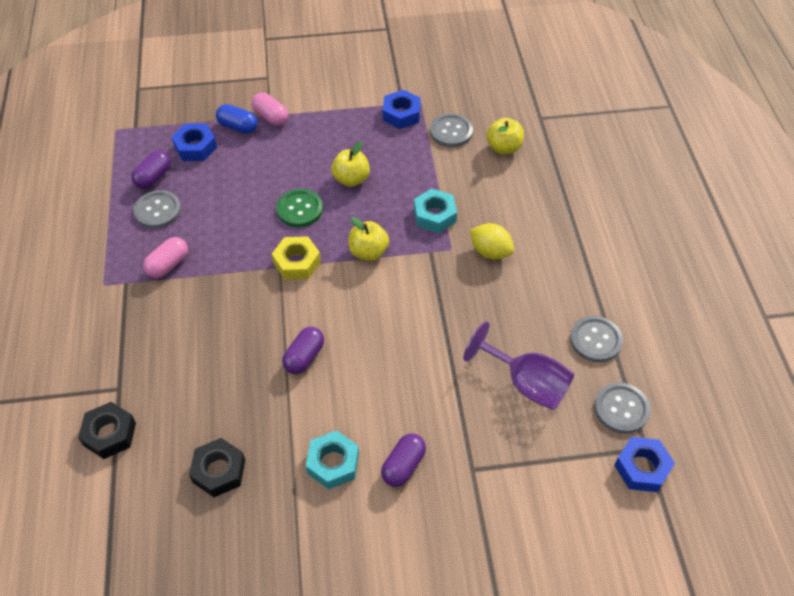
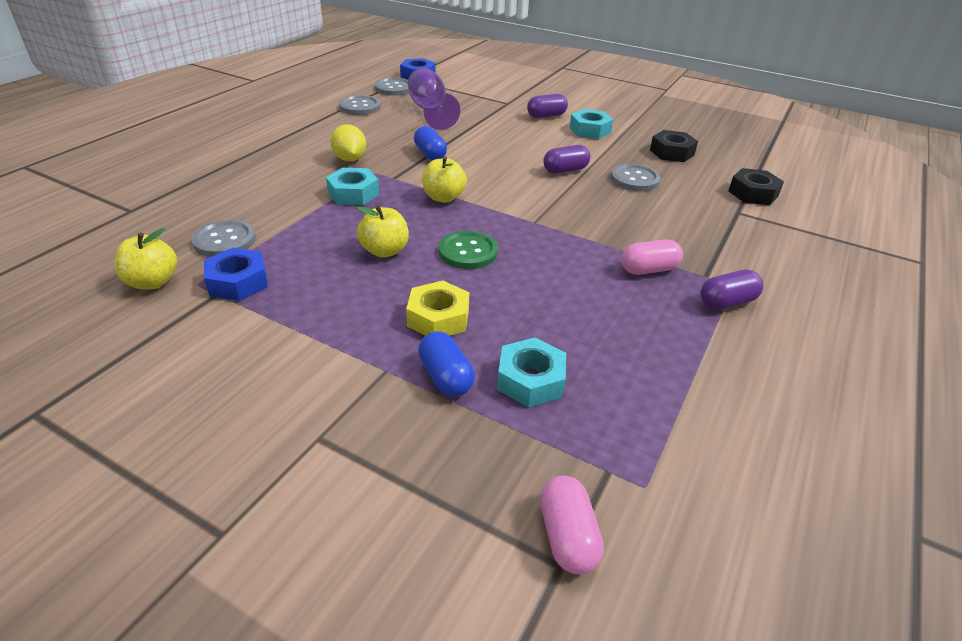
camera: 145 degrees left, 15 degrees down
purple capsule [131,150,171,189] -> purple capsule moved to [700,269,763,310]
grey button [133,190,181,229] -> grey button moved to [610,164,661,191]
blue nut [172,124,217,161] -> turquoise nut [497,337,566,408]
pink capsule [252,93,288,126] -> pink capsule moved to [540,476,604,574]
yellow nut [272,236,321,280] -> yellow nut moved to [406,280,469,336]
yellow apple [487,118,524,154] -> yellow apple moved to [115,228,177,289]
none -> blue capsule [414,126,447,160]

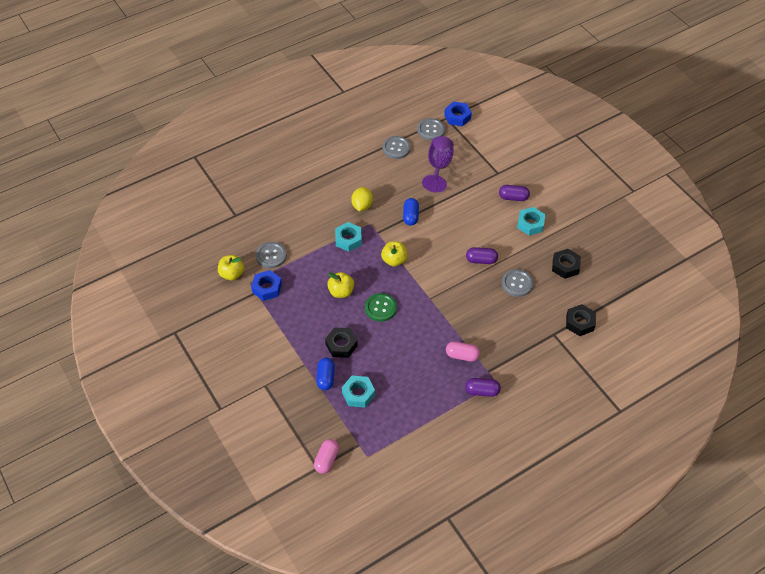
camera: 30 degrees right, 15 degrees up
yellow nut [406,280,469,336] -> black nut [325,328,358,358]

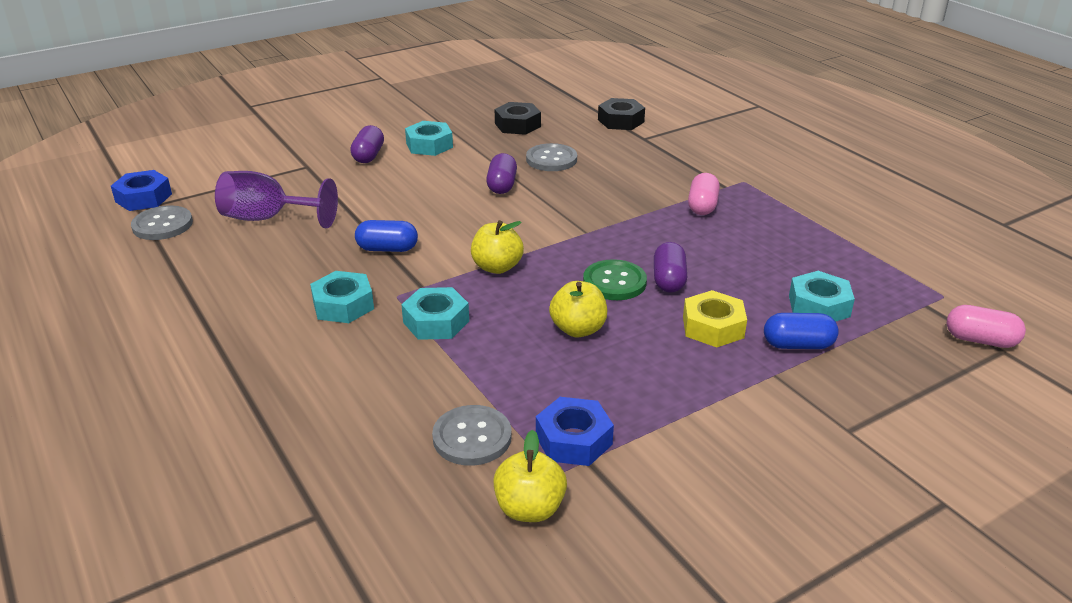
camera: 90 degrees left, 20 degrees down
black nut [325,328,358,358] -> yellow nut [683,290,747,348]
yellow lemon [351,187,373,211] -> turquoise nut [310,271,374,323]
grey button [382,136,411,159] -> none
purple capsule [465,378,501,397] -> purple capsule moved to [654,242,687,293]

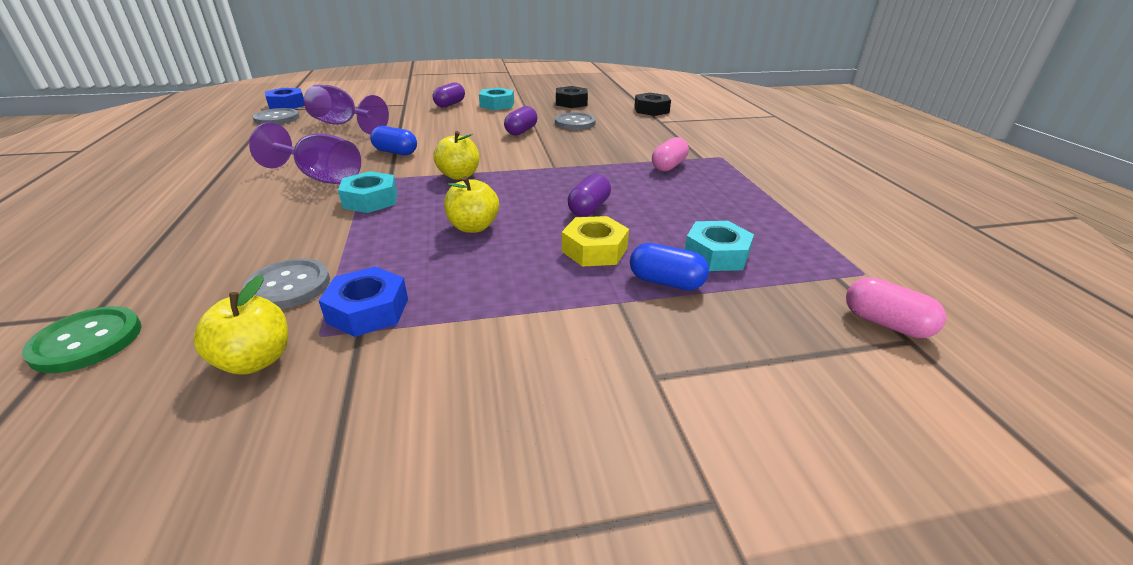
camera: 20 degrees right, 0 degrees up
turquoise nut [310,271,374,323] -> purple goblet [249,122,361,184]
green button [583,259,647,300] -> green button moved to [22,306,142,373]

